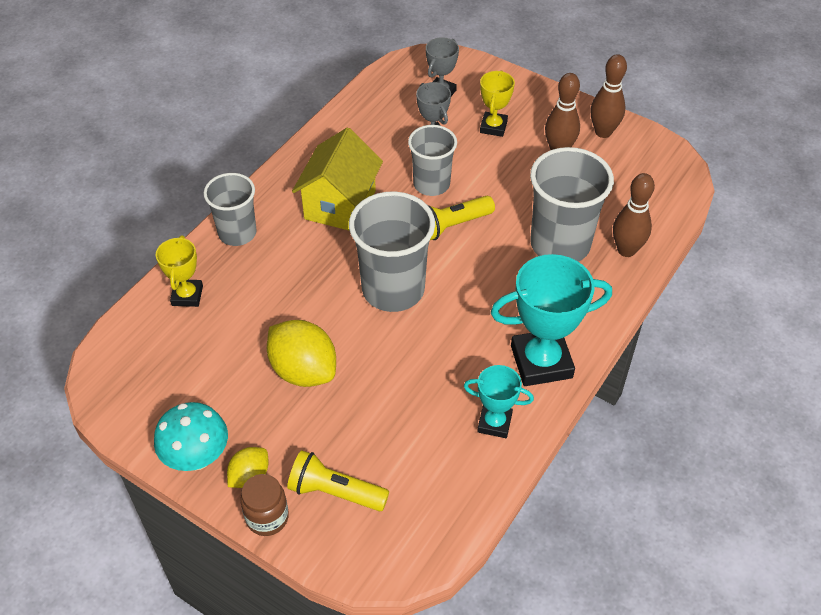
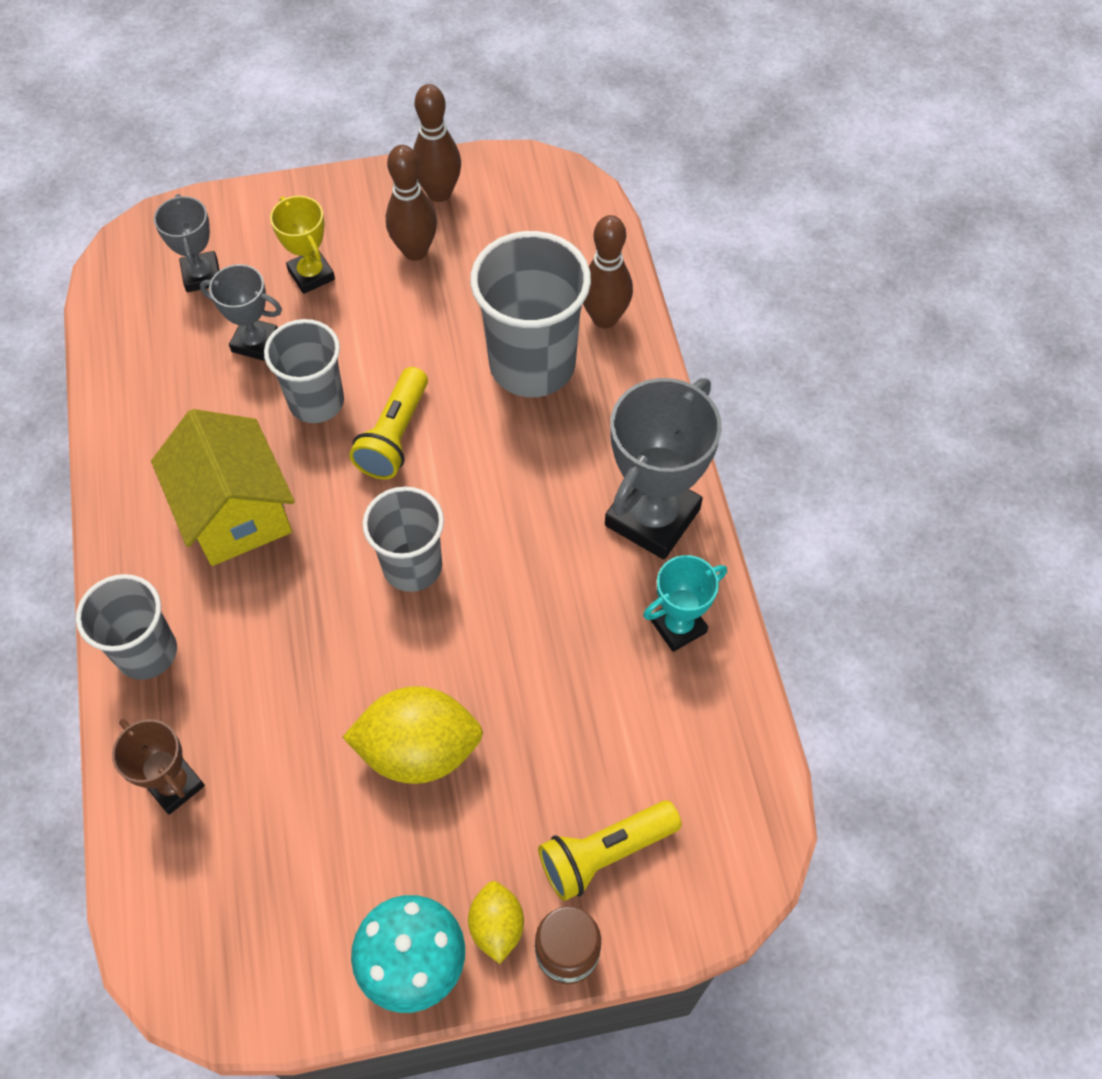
camera: 45 degrees left, 10 degrees up
yellow trophy [156,236,203,307] -> brown trophy [112,719,205,815]
grey cup [349,191,435,312] -> grey cup [362,486,444,592], size x0.64
turquoise trophy [491,254,612,386] -> grey trophy [605,378,722,559]

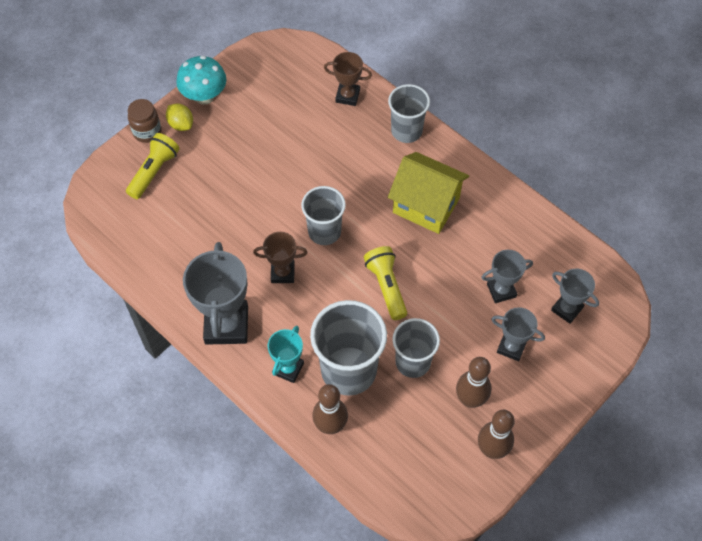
camera: 145 degrees right, 0 degrees up
grey cup [264,319,344,423] -> grey cup moved to [392,318,440,378]
yellow trophy [270,196,335,294] -> grey trophy [491,307,545,361]
yellow lemon [343,686,483,784] -> none
turquoise trophy [643,555,727,652] -> turquoise trophy moved to [268,326,304,383]
none -> brown trophy [253,232,308,283]

